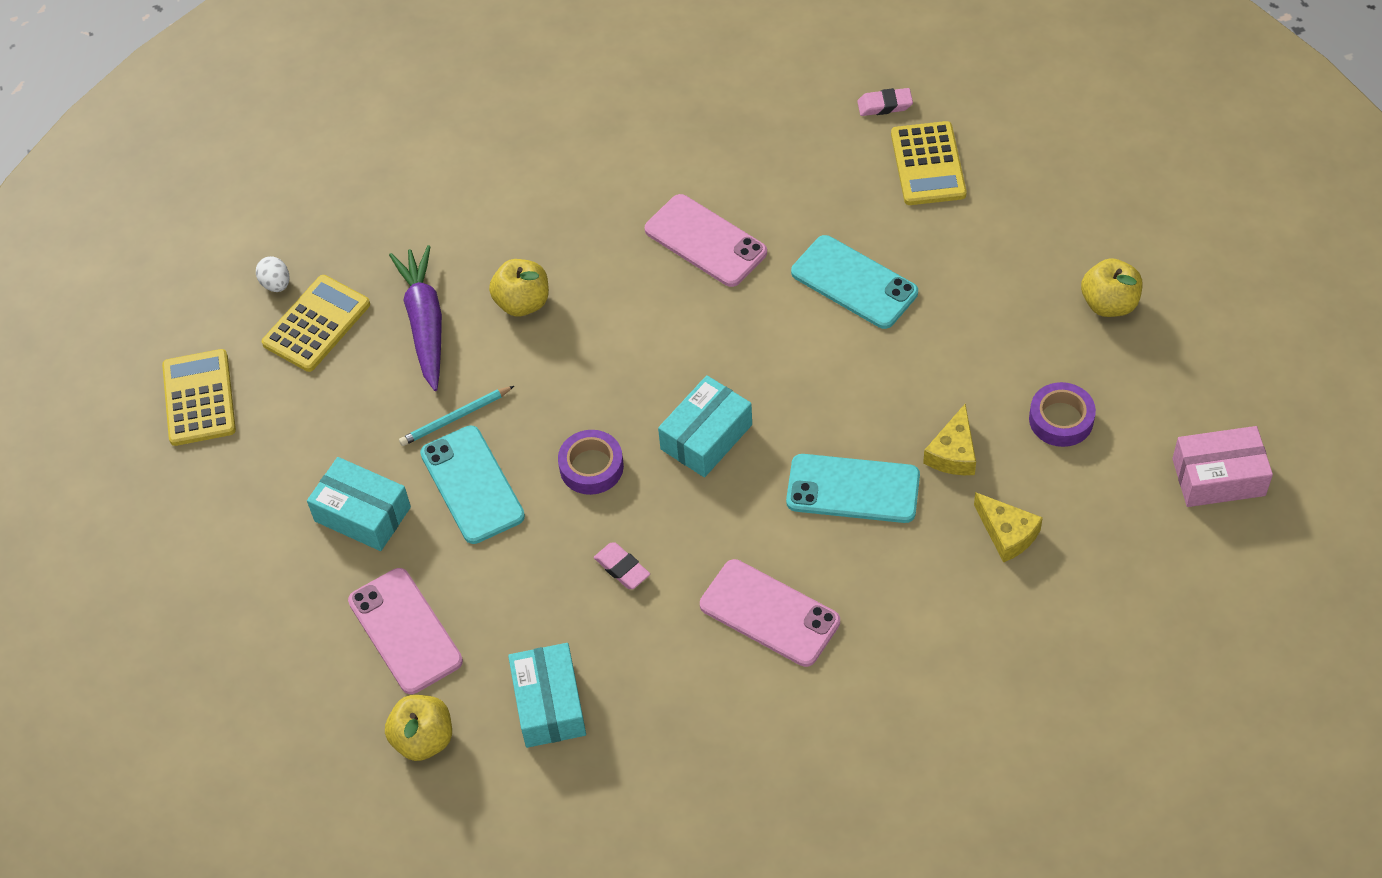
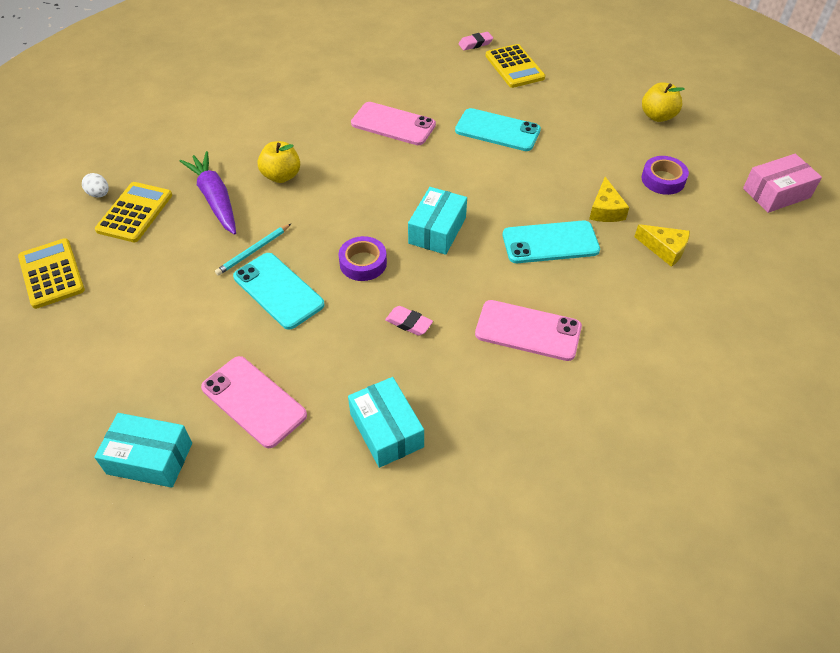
camera: 20 degrees left, 5 degrees down
turquoise box [307,457,411,551] -> turquoise box moved to [94,413,192,488]
yellow apple [385,695,452,761] -> none

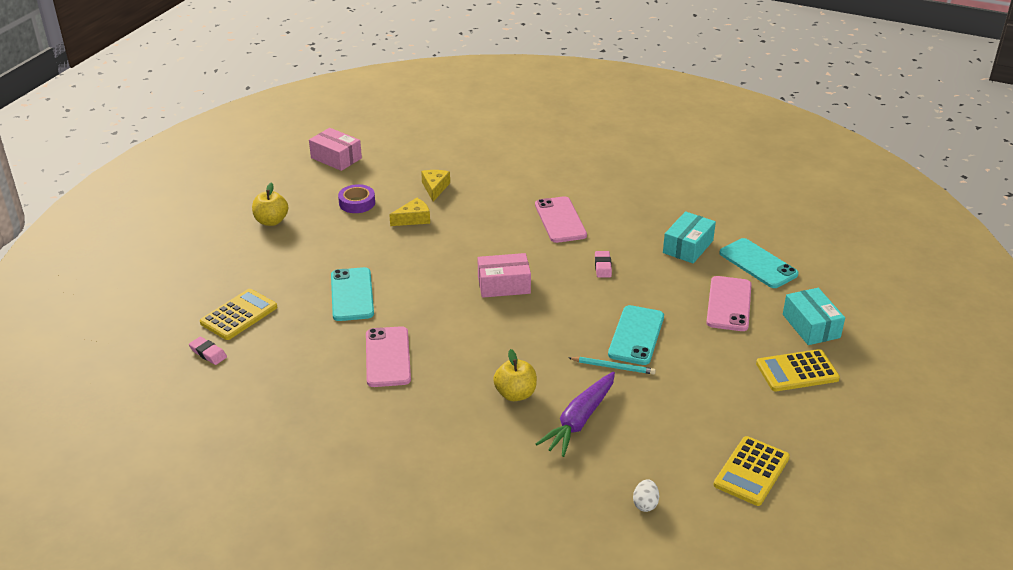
camera: 120 degrees left, 15 degrees down
yellow calculator [95,182,172,242] -> yellow calculator moved to [756,349,840,392]
purple tape [338,236,387,281] -> none
turquoise box [408,187,467,255] -> pink box [478,253,531,298]
turquoise phone [503,220,600,263] -> turquoise phone moved to [719,238,799,288]

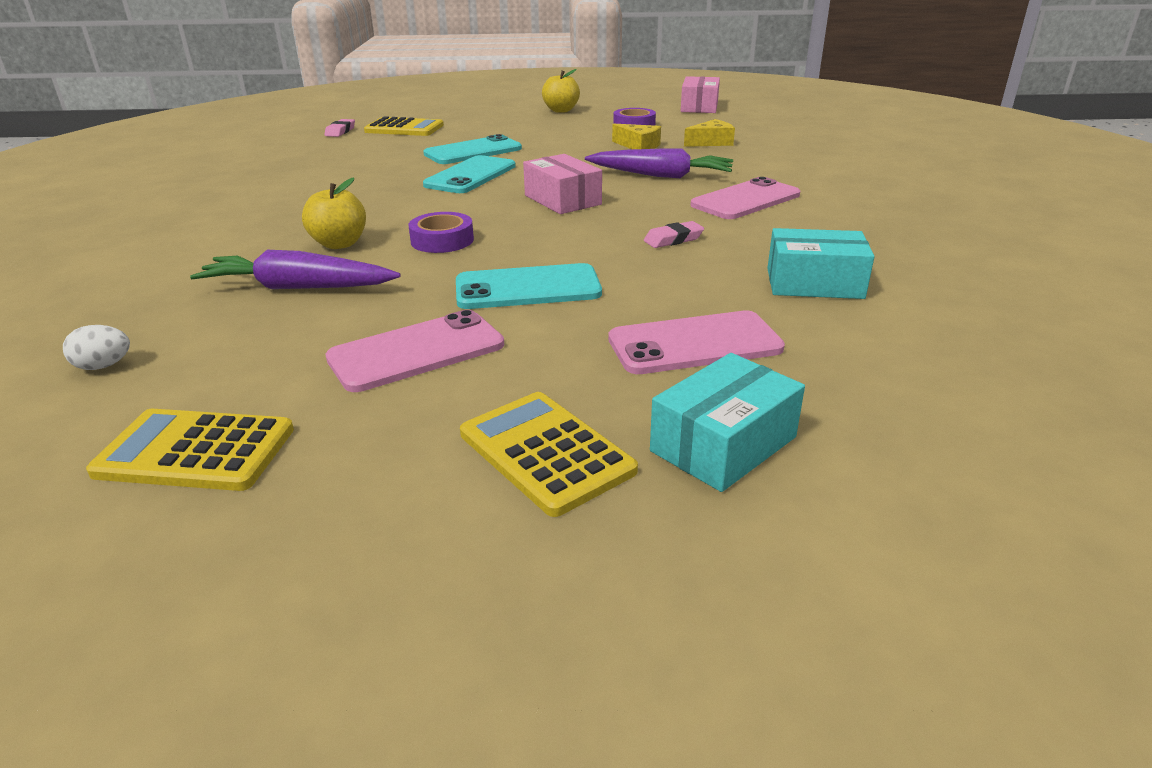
camera: 65 degrees right, 5 degrees down
pink phone [366,326,411,387] -> pink phone moved to [325,310,504,392]
turquoise pencil [569,357,656,375] -> none
turquoise phone [719,238,799,288] -> turquoise phone moved to [423,155,516,193]
none -> purple tape [408,212,474,253]
none -> purple carrot [585,149,733,178]

